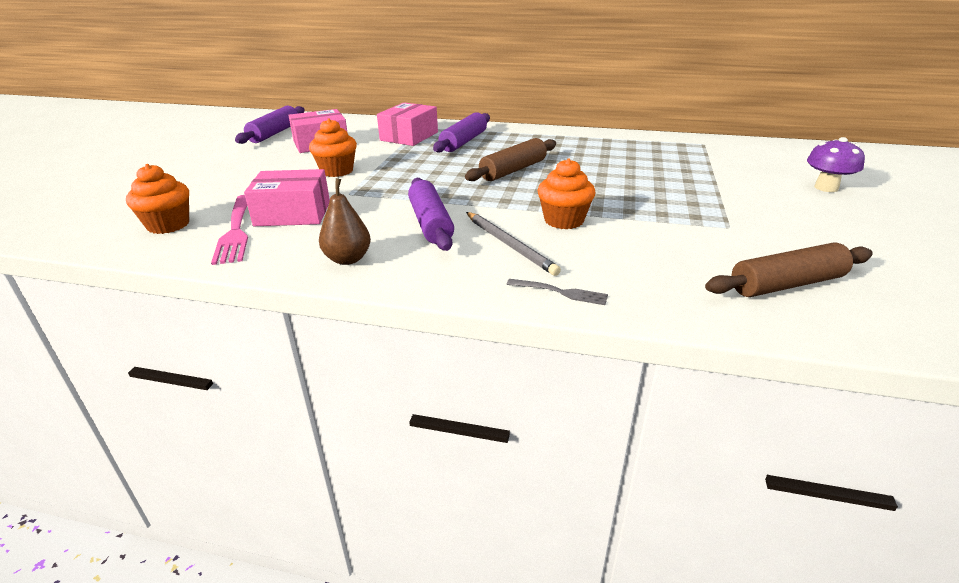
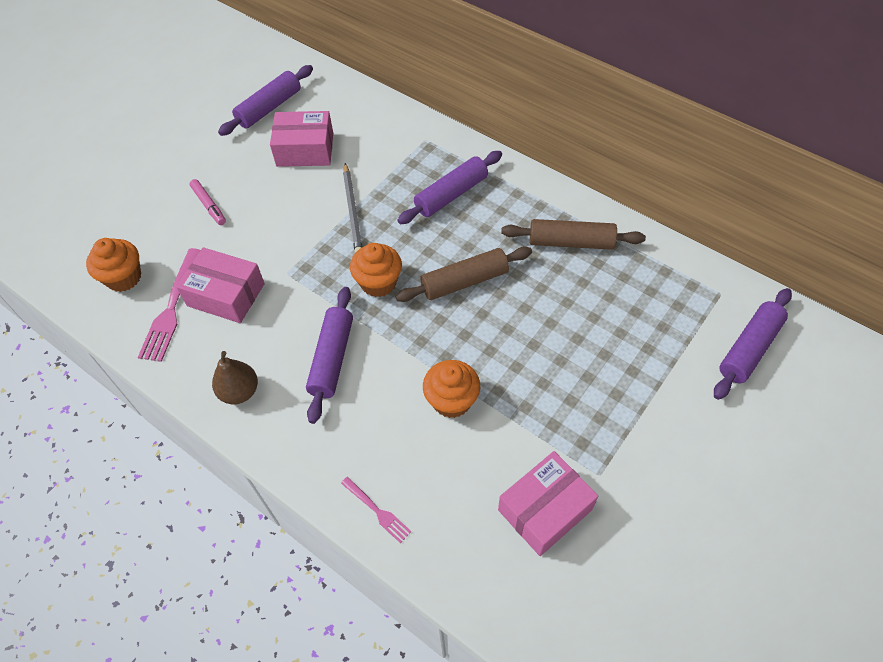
camera: 25 degrees right, 25 degrees up
orange cupcake [309,118,357,177] -> orange cupcake moved to [350,243,402,297]
pink box [377,102,438,146] -> pink box moved to [498,451,598,556]
grey pencil [466,212,561,276] -> grey pencil moved to [343,163,362,253]
grey fork [507,279,608,305] -> pink fork [341,477,411,543]
brown rolling pin [705,242,873,297] -> brown rolling pin moved to [501,219,646,250]
purple mushroom [807,137,865,192] -> none
none -> pink marker [190,179,226,225]
none -> purple rolling pin [714,288,792,400]

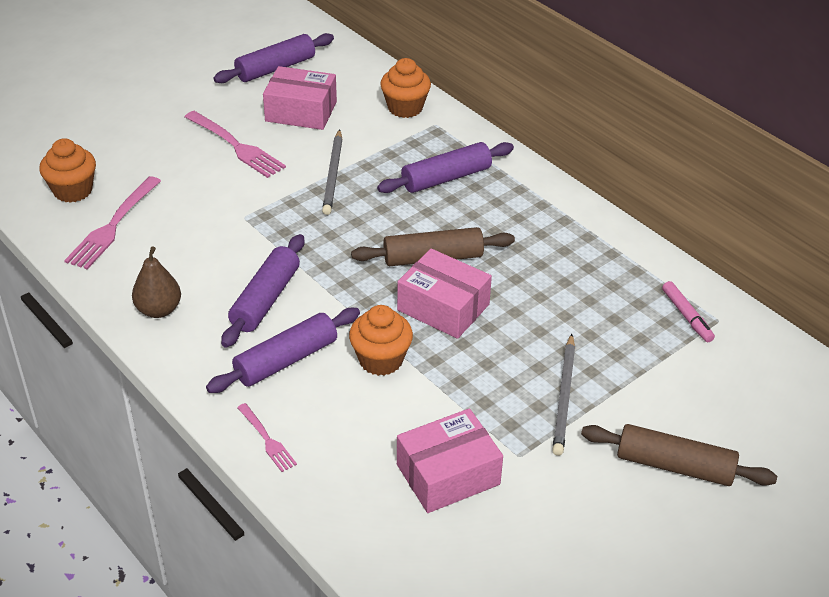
camera: 10 degrees right, 15 degrees down
pink box [176,247,265,323] -> pink box moved to [397,249,492,339]
pink marker [190,179,226,225] -> pink marker moved to [662,281,715,342]
orange cupcake [350,243,402,297] -> orange cupcake moved to [380,58,431,118]
brown rolling pin [501,219,646,250] -> brown rolling pin moved to [581,424,777,486]
purple rolling pin [714,288,792,400] -> purple rolling pin moved to [206,308,360,393]
none -> pink fork [185,111,286,178]
none -> grey pencil [552,334,575,456]

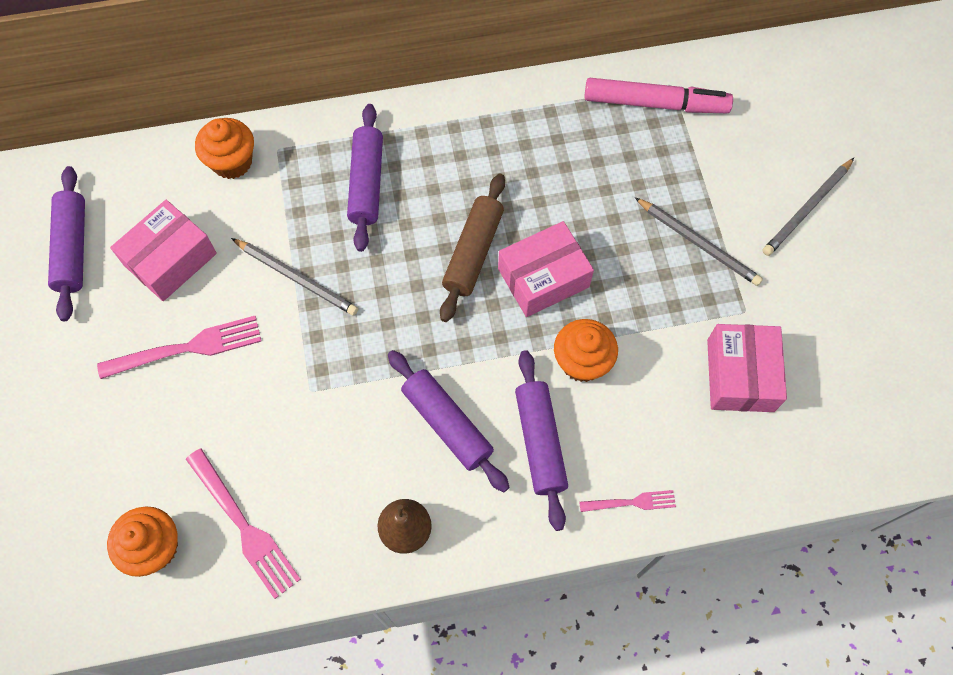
camera: 60 degrees left, 25 degrees up
brown rolling pin [581,424,777,486] -> grey pencil [763,158,854,256]
pink marker [662,281,715,342] -> pink marker [584,78,733,113], size x1.89

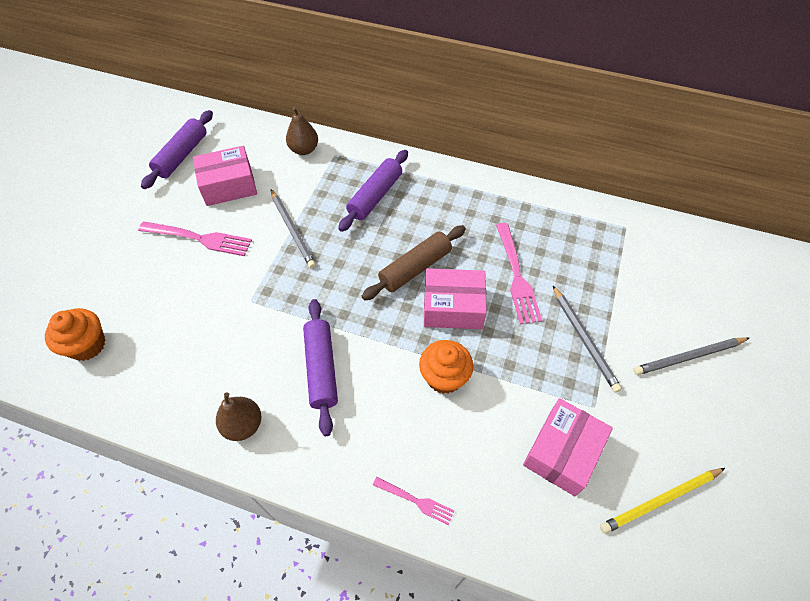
camera: 30 degrees right, 10 degrees down
pink fork [186,448,301,599] -> pink fork moved to [496,223,542,324]
orange cupcake [195,118,254,179] -> brown pear [286,107,318,155]
purple rolling pin [515,350,568,531] -> none
pink marker [584,78,733,113] -> none
none -> yellow pencil [600,468,725,534]

